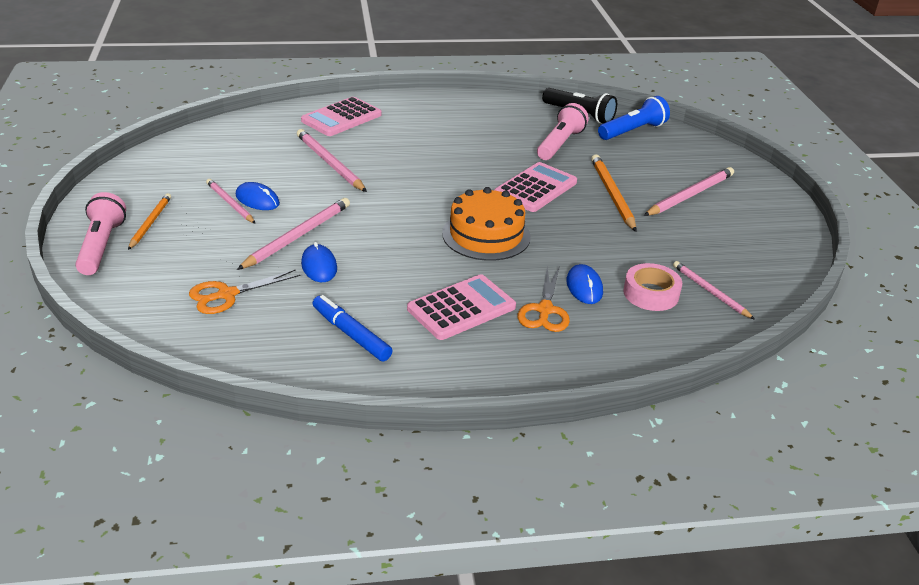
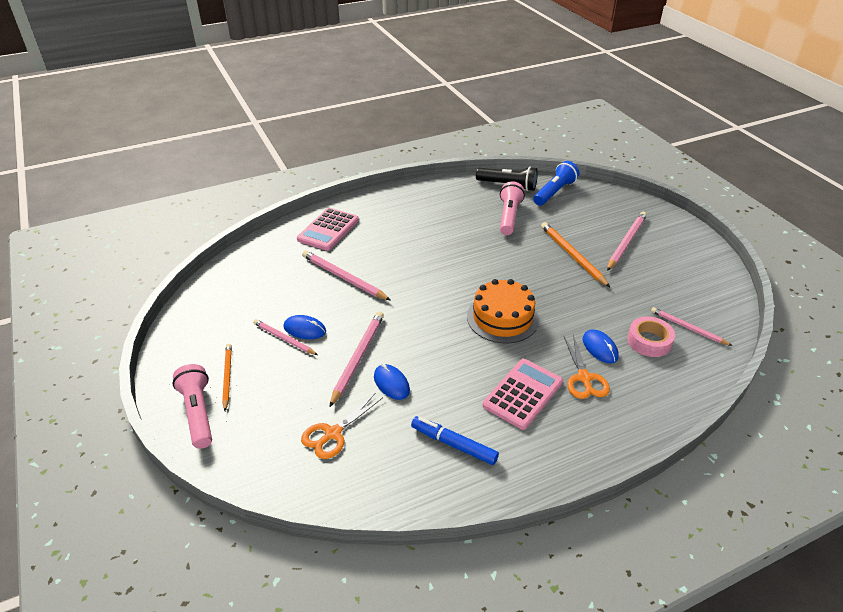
camera: 15 degrees left, 5 degrees up
pink calculator [494,162,577,212] -> none

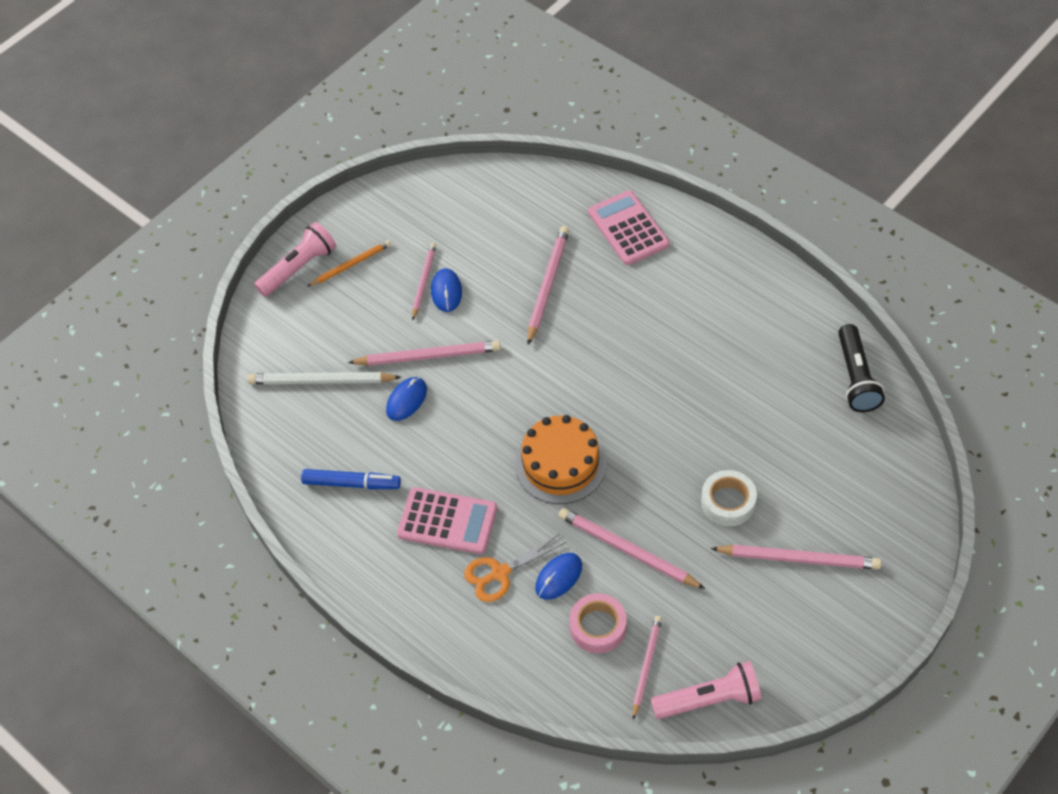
camera: 70 degrees right, 15 degrees up
pink calculator [297,208,359,251] -> pink calculator turned 60 degrees clockwise [588,190,670,265]
orange scissors [301,393,382,459] -> white pencil [247,372,401,384]
blue marker [411,416,499,465] -> blue marker turned 90 degrees clockwise [301,469,401,489]
pink flashlight [500,181,525,235] -> pink flashlight moved to [651,661,761,719]
blue flashlight [533,161,579,206] -> none
orange pencil [541,222,610,287] -> white tape [701,470,757,526]
none -> pink pencil [558,508,705,589]

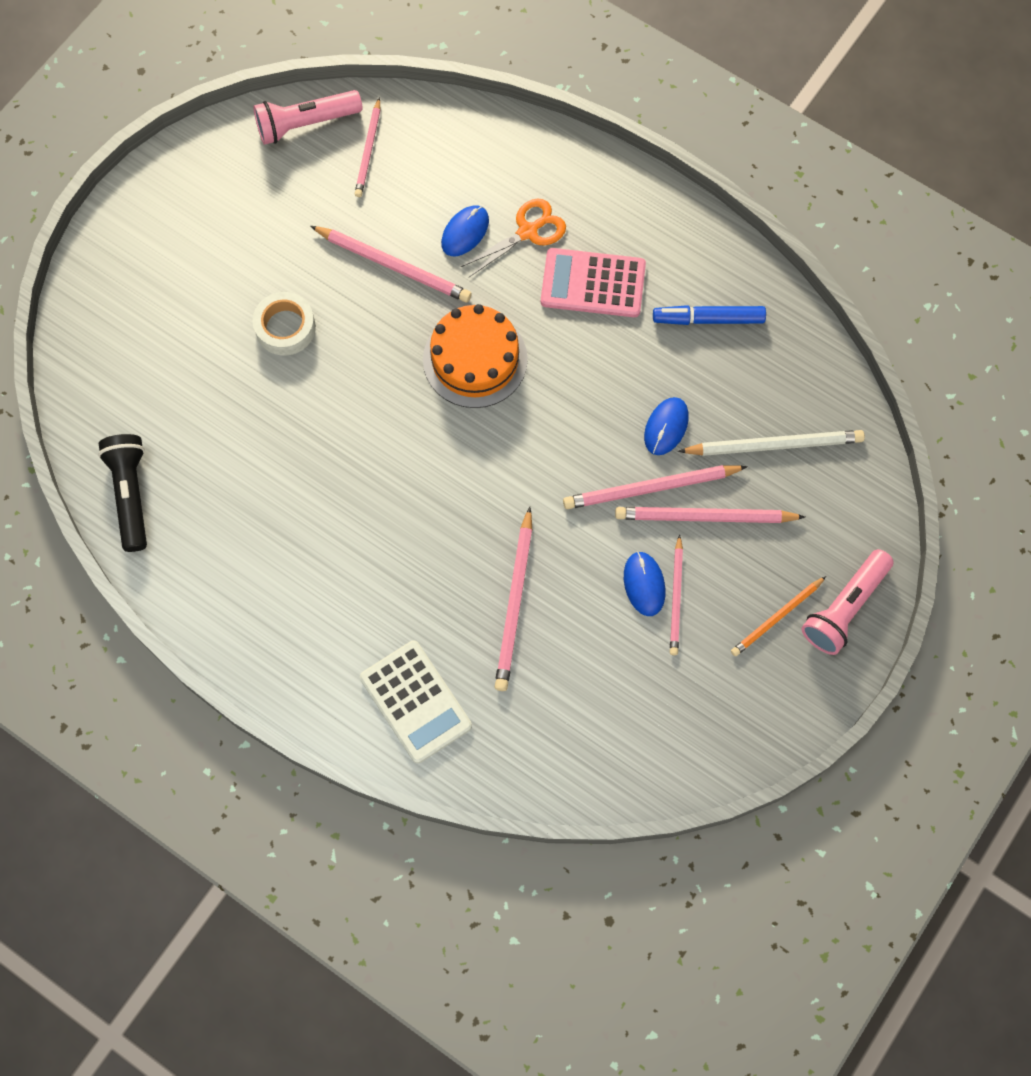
camera: 170 degrees right, 15 degrees up
pink tape [569,593,627,653] -> none
pink calculator [588,190,670,265] -> white calculator [360,641,472,763]
pink pencil [711,545,881,570] -> pink pencil moved to [615,507,805,523]

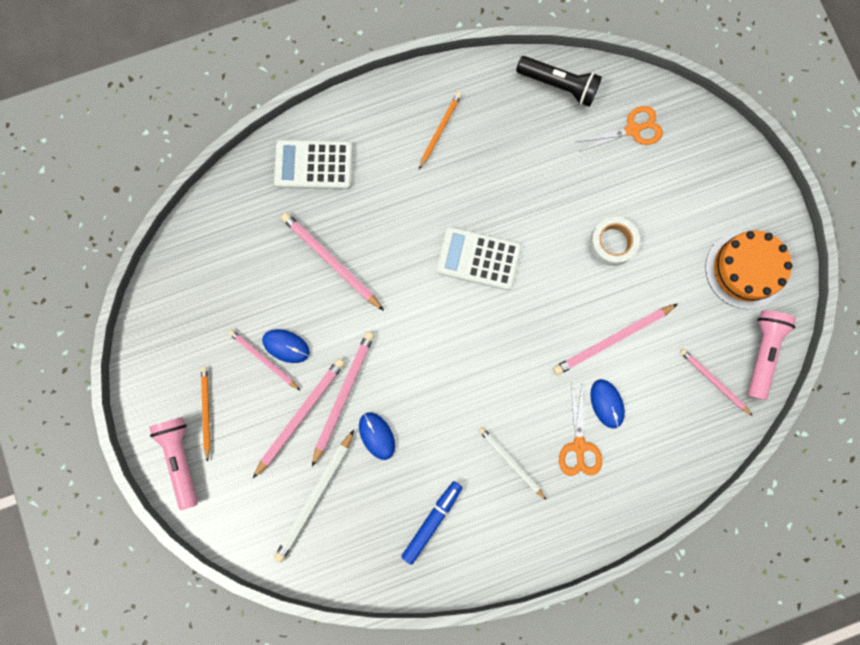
camera: 125 degrees right, 10 degrees up
orange cake [423,304,528,408] -> orange cake moved to [705,230,793,309]
pink calculator [541,248,646,317] -> white pencil [479,427,546,500]
none -> orange pencil [419,92,462,169]
none -> white calculator [436,227,522,290]
none -> orange scissors [576,106,663,152]

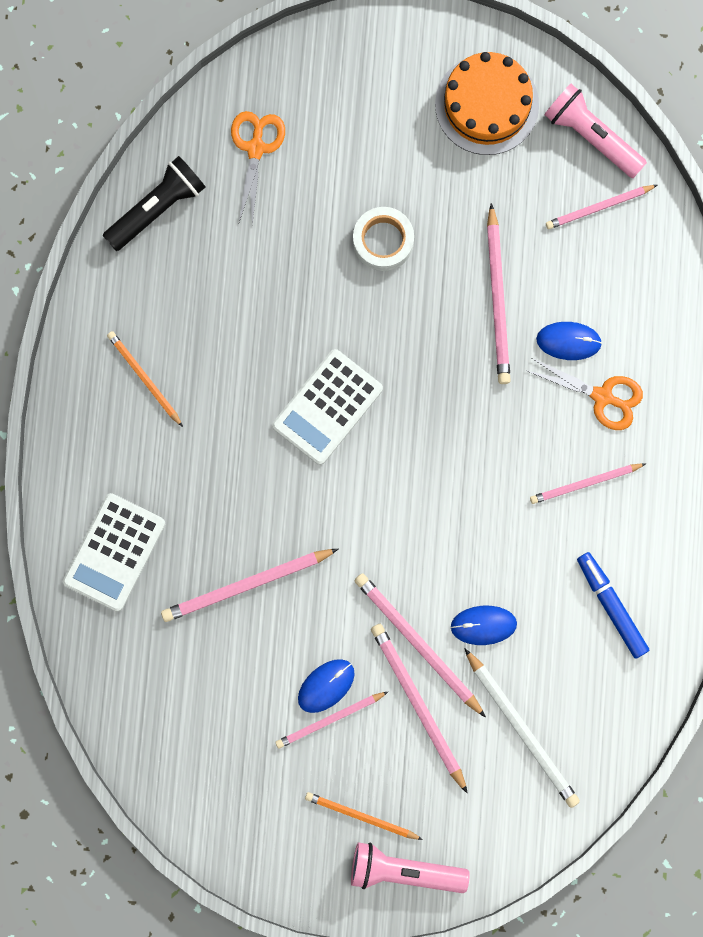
camera: 65 degrees left, 0 degrees up
white pencil [479,427,546,500] -> pink pencil [530,463,646,504]

